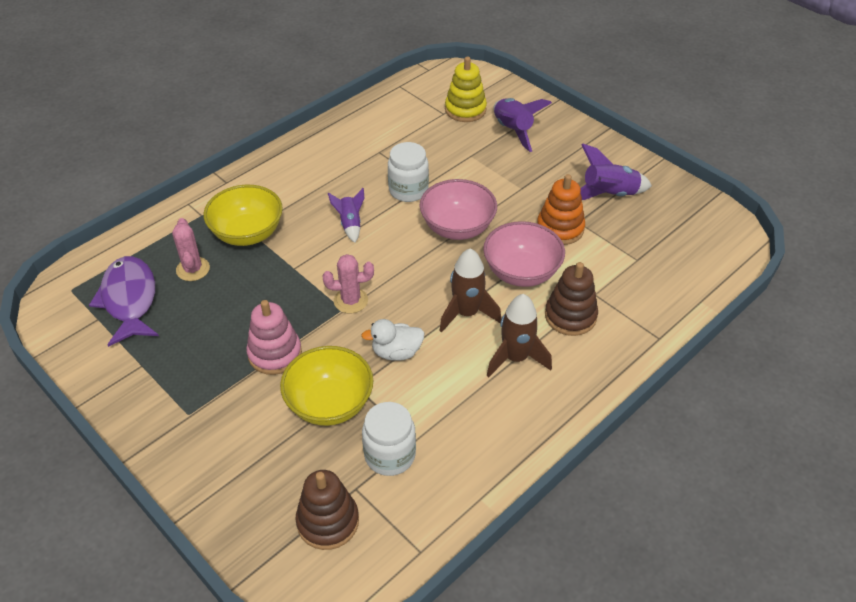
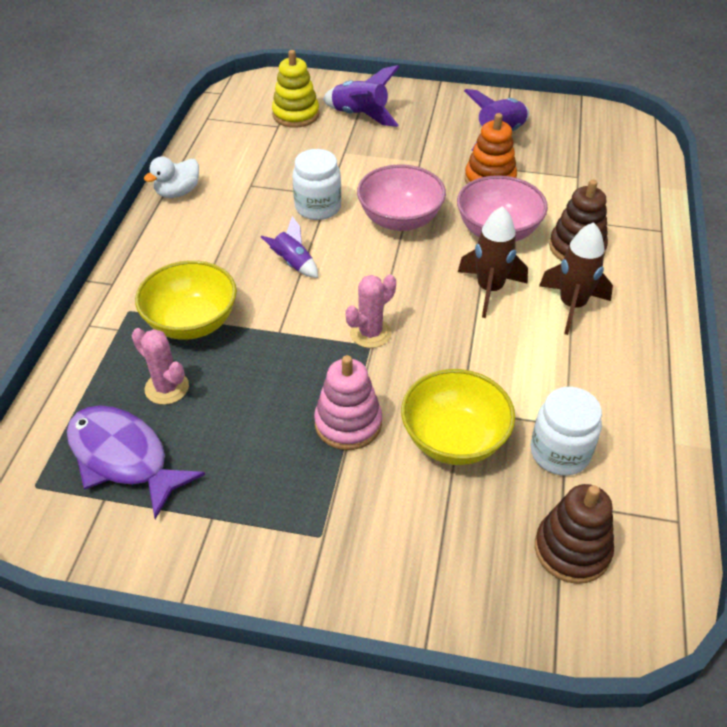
camera: 35 degrees left, 0 degrees up
white duck [361,319,424,361] -> white duck moved to [144,156,199,198]

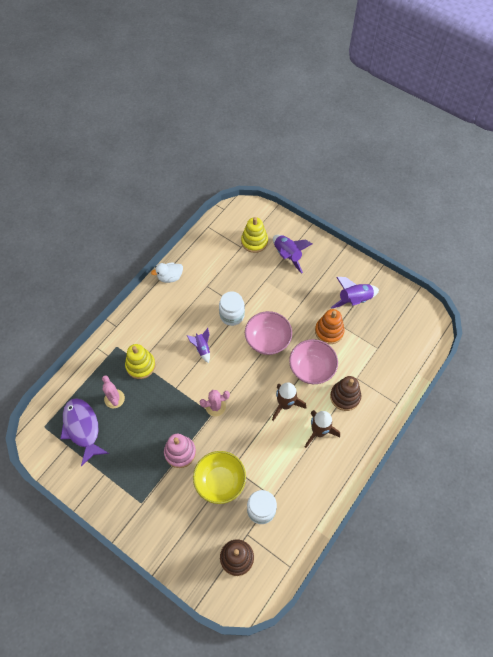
camera: 25 degrees right, 15 degrees up
yellow bowl [135,260,237,340] -> yellow stacking toy [125,344,156,379]

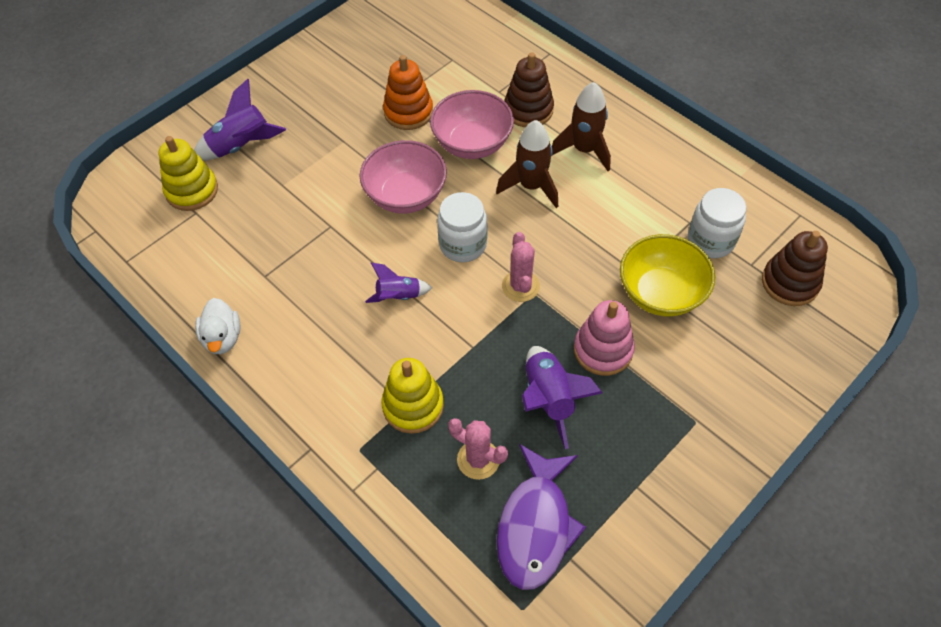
camera: 80 degrees left, 5 degrees down
purple fish [60,398,109,466] -> purple fish turned 60 degrees counterclockwise [497,444,586,590]
pink cactus [102,375,125,408] -> pink cactus turned 45 degrees clockwise [448,418,508,480]
white jar [219,291,245,326] -> white jar moved to [437,192,487,262]
purple rocket [331,277,379,309] -> purple rocket moved to [522,346,603,449]

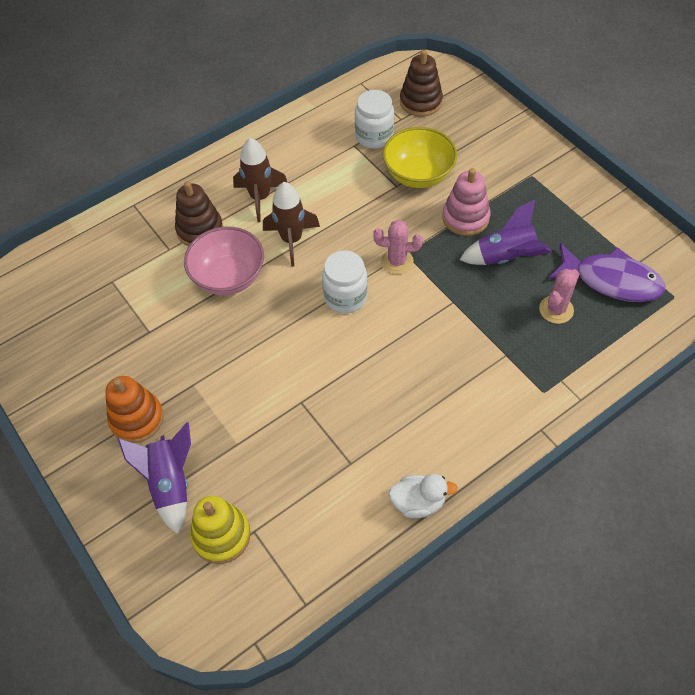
camera: 80 degrees left, 0 degrees up
pink bowl [360,140,447,214] -> none
purple rocket [365,263,432,303] -> none
yellow stacking toy [381,358,444,434] -> none
orange stacking toy [383,55,433,130] -> orange stacking toy moved to [105,376,164,443]

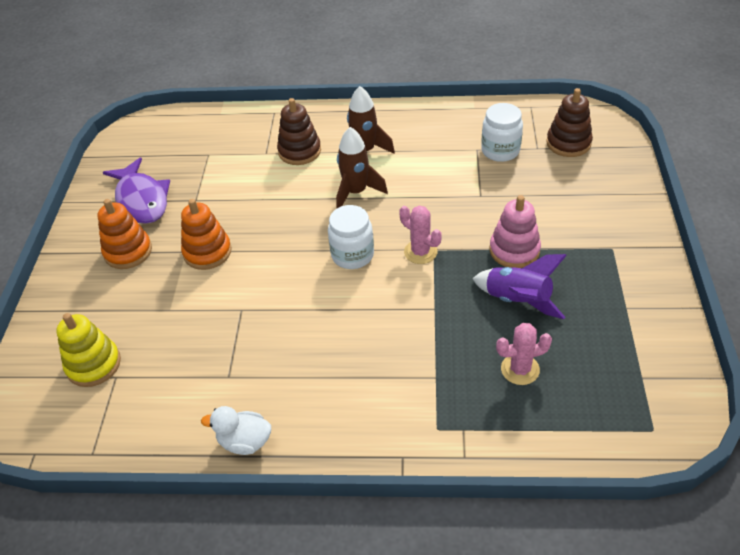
camera: 40 degrees right, 10 degrees down
purple rocket [118,422,191,534] -> none
pink bowl [184,227,264,295] -> none
yellow bowl [383,127,457,188] -> none
white duck [389,474,458,518] -> white duck turned 150 degrees clockwise [201,406,271,455]
purple fish [549,243,665,302] -> purple fish moved to [103,157,170,224]
none -> orange stacking toy [181,199,232,270]

